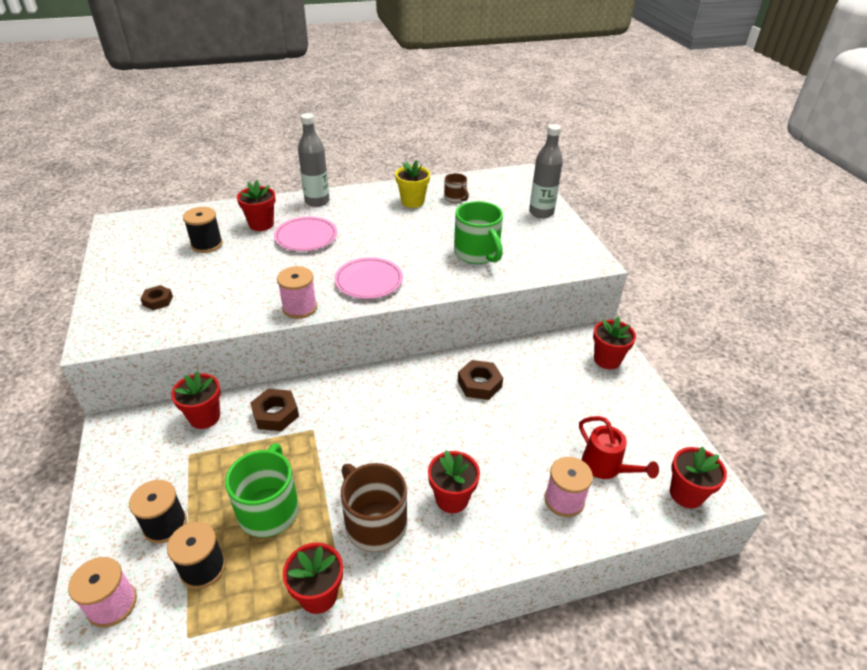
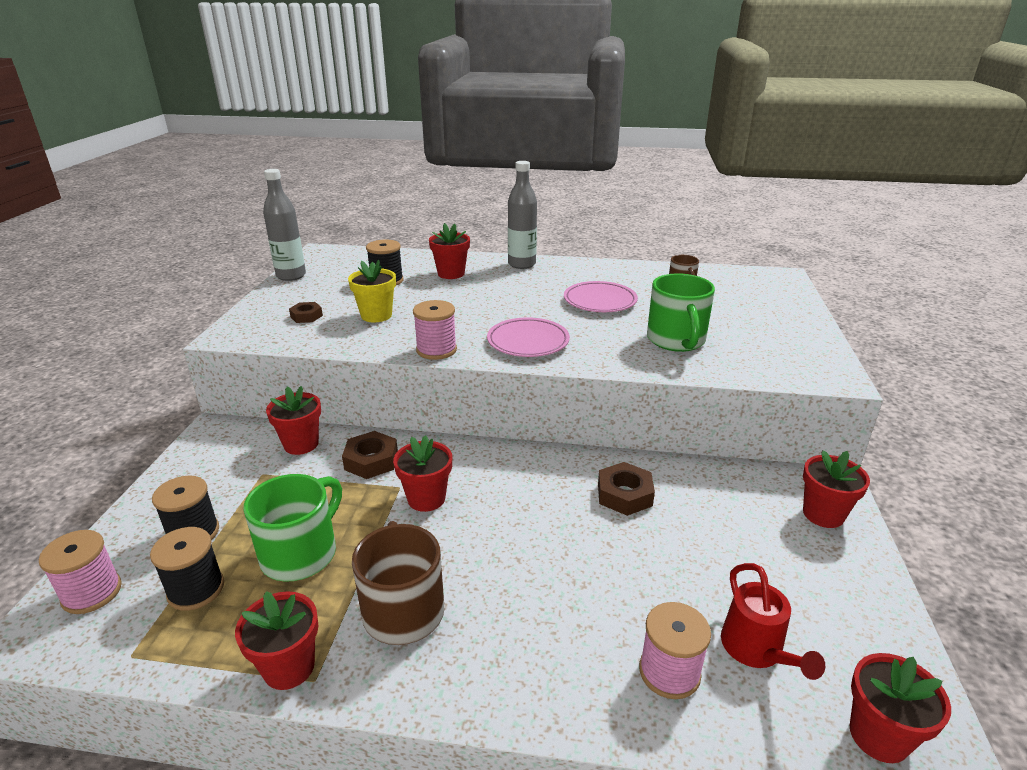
camera: 25 degrees right, 10 degrees down
pink plate [274,217,337,251] -> pink plate moved to [564,281,638,312]
yellow flower pot [395,160,430,208] -> yellow flower pot moved to [348,260,396,322]
red flower pot [428,450,480,513] -> red flower pot moved to [393,435,452,512]
grey bottle [529,124,563,218] -> grey bottle moved to [263,169,306,281]

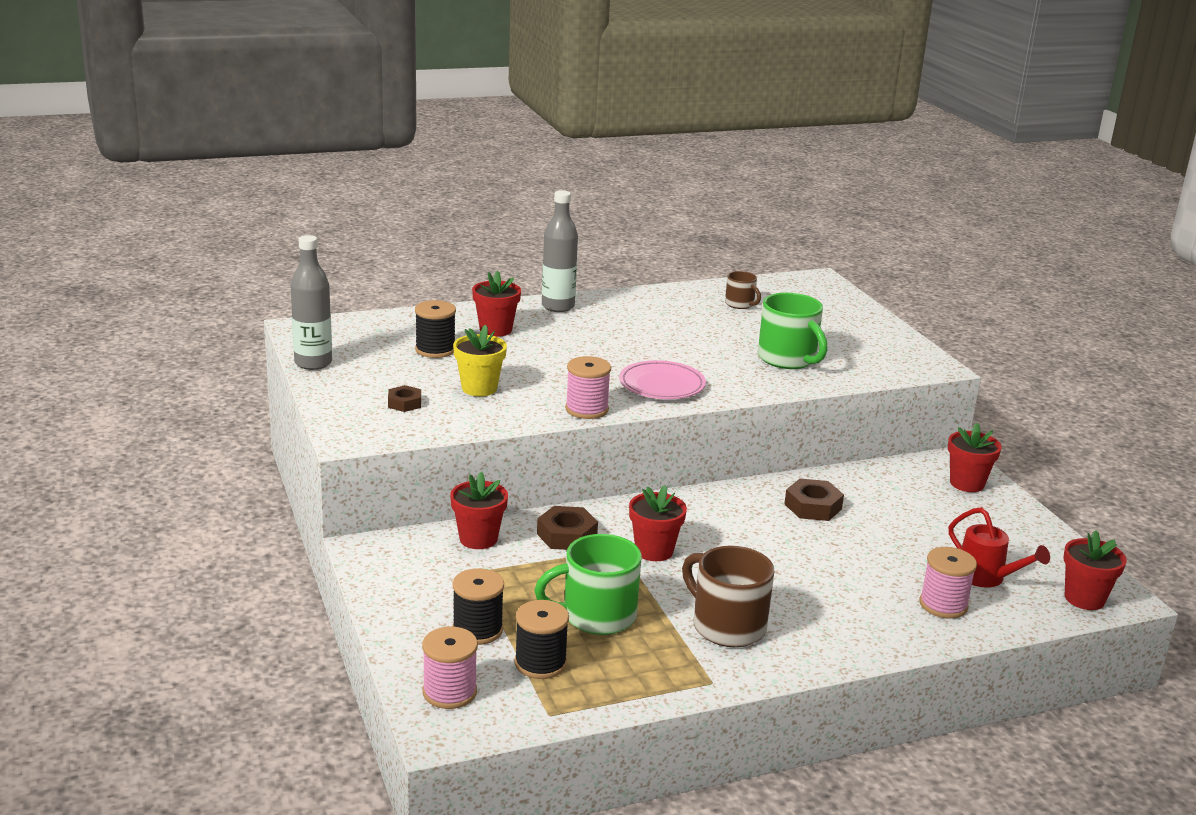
camera: 30 degrees left, 5 degrees down
red flower pot [235,591,318,690] -> none
green mug [243,474,342,582] -> green mug turned 105 degrees counterclockwise [534,534,642,635]
pink plate [564,281,638,312] -> none

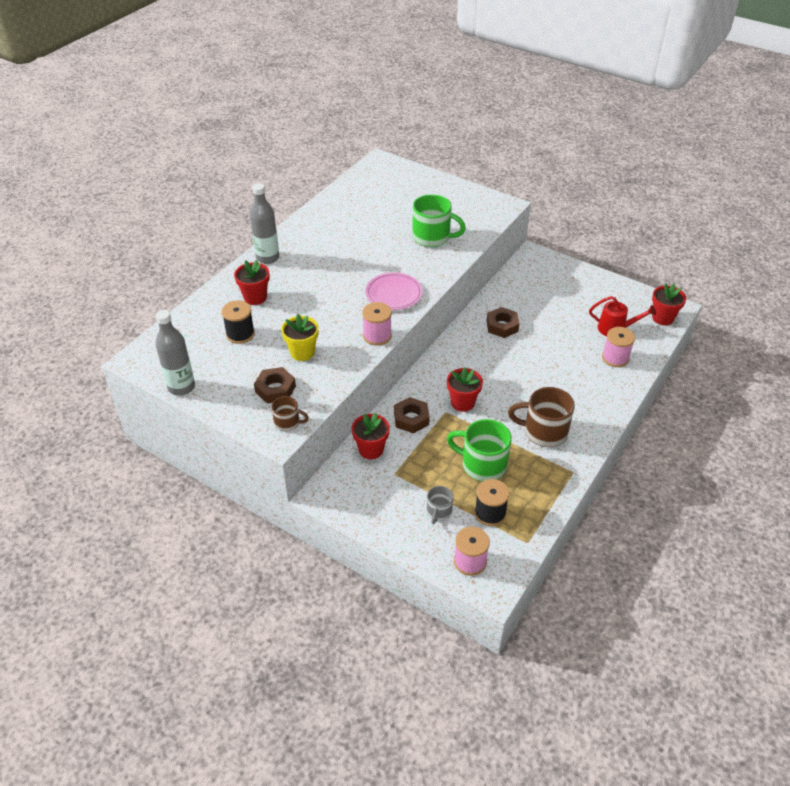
camera: 35 degrees left, 20 degrees up
brown nut [388,385,421,412] -> brown nut [254,367,296,404], size x1.56
black spool [452,568,504,645] -> grey mug [427,486,453,524]
green mug [534,534,642,635] -> green mug turned 75 degrees clockwise [446,419,512,481]
brown mug [725,271,761,309] -> brown mug moved to [272,396,309,431]
red flower pot [948,423,1002,492] -> none

